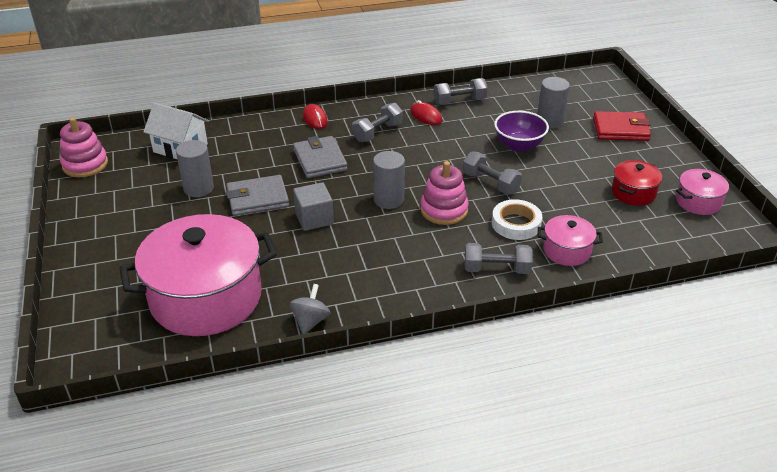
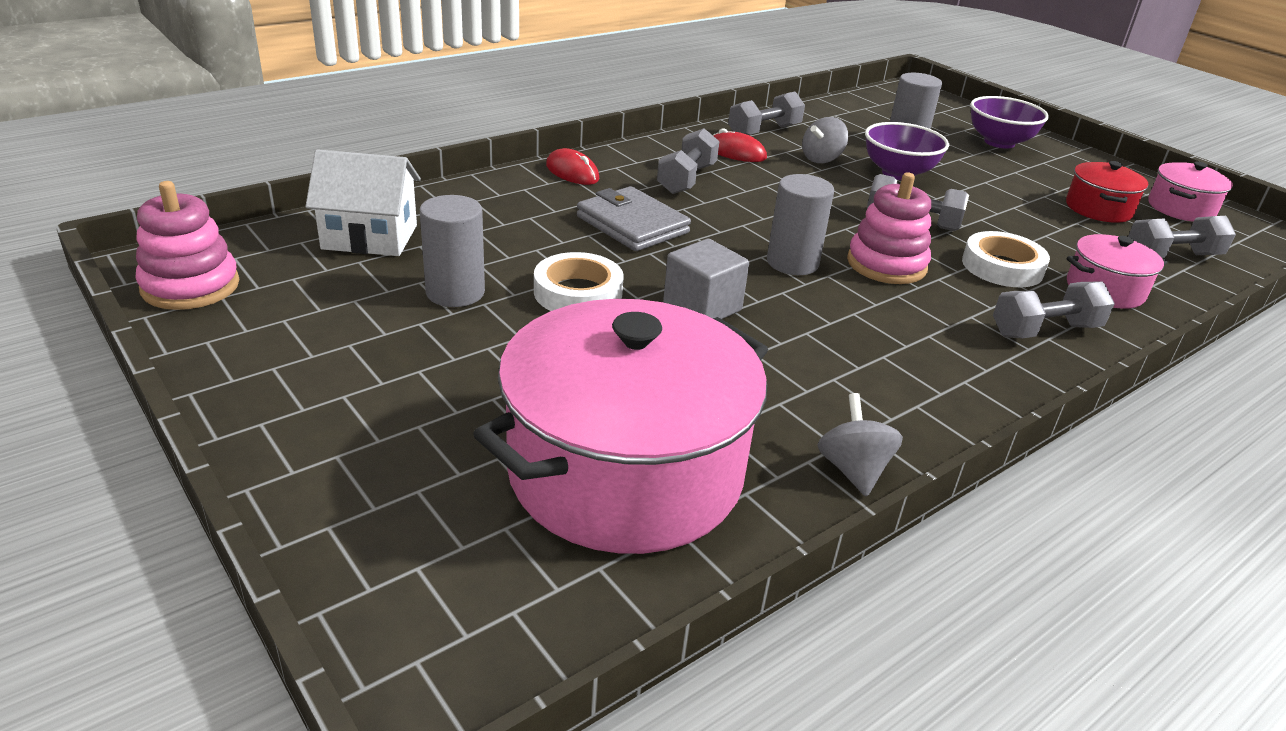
camera: 25 degrees left, 5 degrees down
grey wallet [226,175,289,216] -> white tape [534,252,623,311]
red wallet [593,111,651,141] -> purple bowl [970,96,1049,149]
none -> grey spinning top [802,117,848,163]
none -> grey dumbbell [1128,216,1236,258]

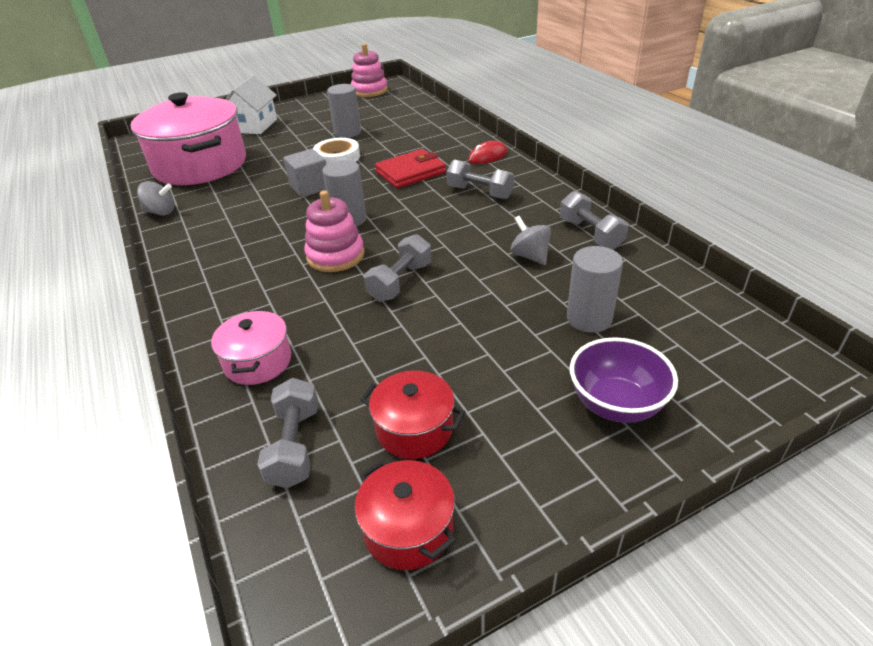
camera: 105 degrees right, 5 degrees up
white house [306,149,421,256] -> white house moved to [225,75,277,134]
grey wallet [577,186,691,251] -> red wallet [375,149,446,188]
red mouse [713,128,767,162] -> none
purple bowl [865,122,949,180] -> none
white tape [962,231,1050,287] -> none
grey dumbbell [993,282,1115,339] -> none
pink pot [1149,161,1233,222] -> red pot [355,460,456,570]

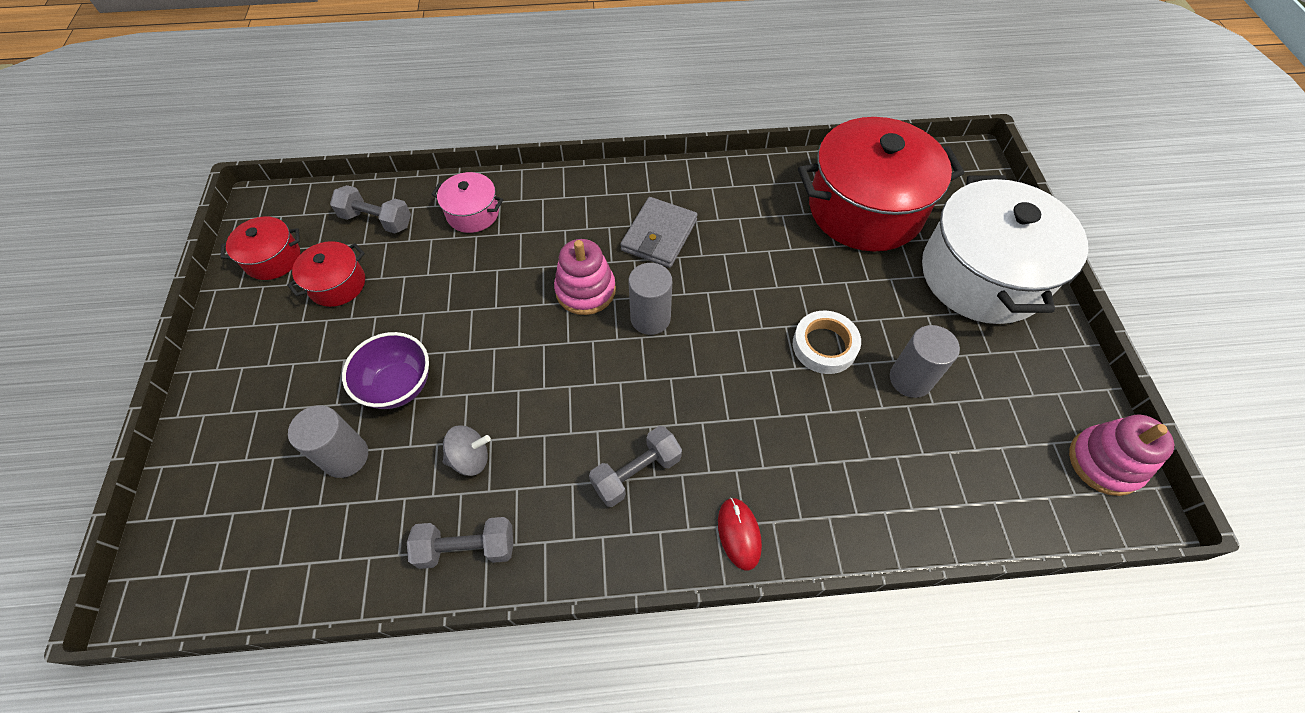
camera: 110 degrees right, 20 degrees up
pink pot [130,92,246,185] -> red pot [798,117,964,252]
grey spinning top [137,181,174,215] -> none
white house [225,75,277,134] -> white pot [922,175,1088,324]
grey cube [283,149,327,197] -> none
grey dumbbell [364,234,432,302] -> none
red wallet [375,149,446,188] -> none
purple bowl [570,337,678,423] -> purple bowl moved to [342,332,429,409]
none -> grey wallet [620,197,698,268]

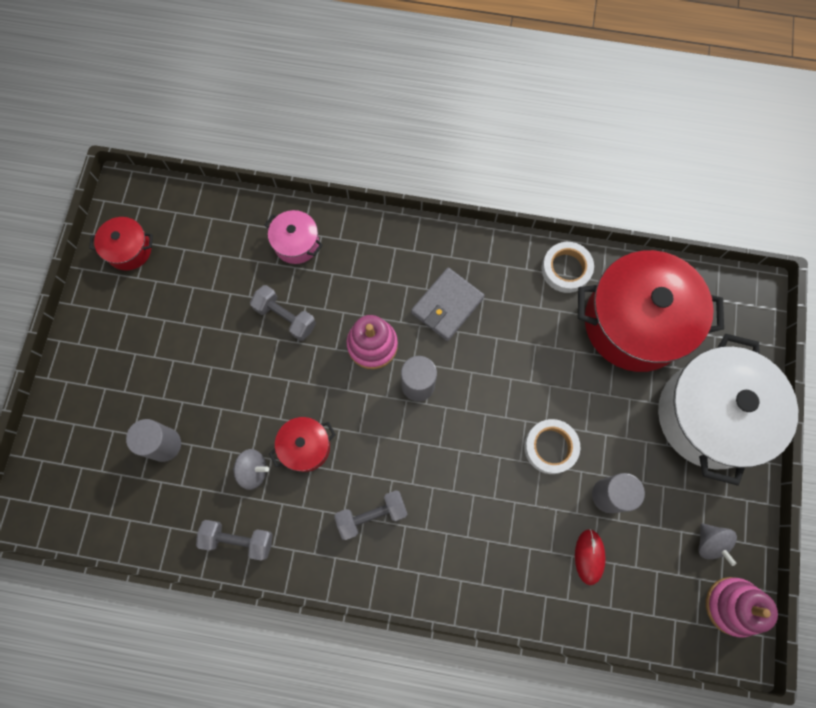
camera: 15 degrees right, 15 degrees up
red pot [287,241,365,307] -> red pot moved to [269,417,336,472]
grey dumbbell [330,185,411,233] -> grey dumbbell moved to [250,285,316,341]
purple bowl [342,332,429,409] -> none
red mouse [718,497,762,571] -> red mouse moved to [575,529,606,585]
none -> white tape [542,242,594,293]
none -> grey spinning top [698,523,737,566]

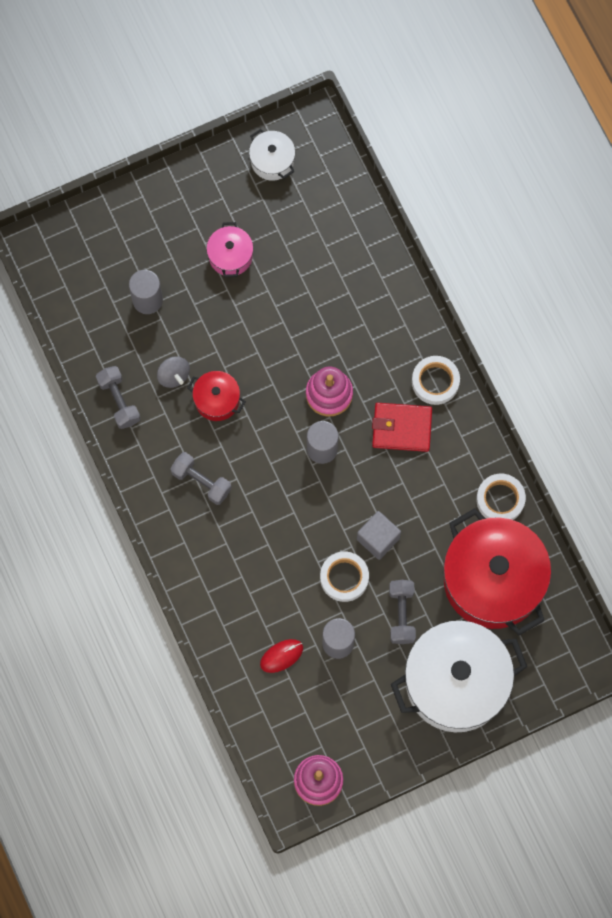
camera: 55 degrees right, 0 degrees up
red pot [89,217,153,270] -> white pot [249,129,295,181]
grey dumbbell [250,285,316,341] -> grey dumbbell moved to [389,580,416,644]
pink pot [264,210,323,264] -> pink pot moved to [206,222,253,277]
grey wallet [411,268,485,341] -> red wallet [372,403,432,452]
grey spinning top [698,523,737,566] -> none
none -> grey cube [357,511,401,560]
none -> white tape [412,356,460,405]

